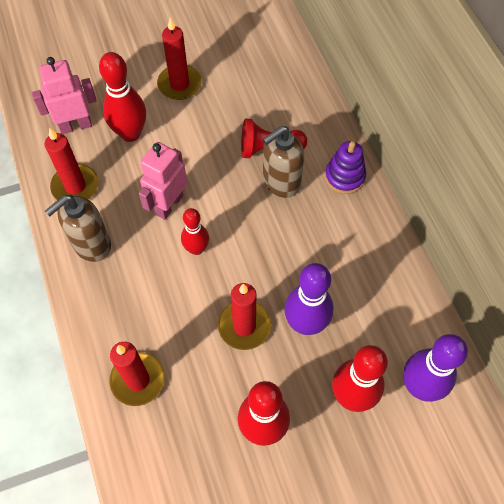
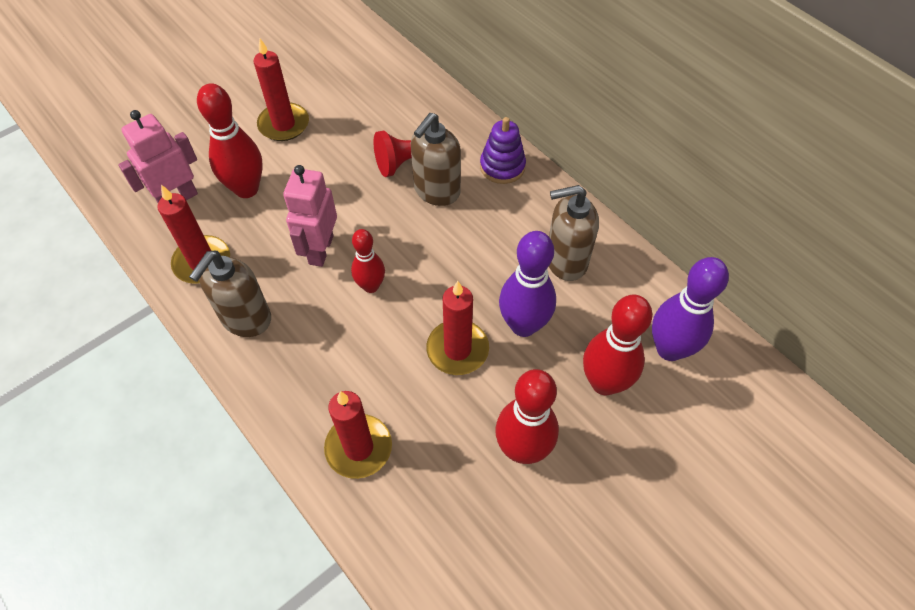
camera: 20 degrees left, 5 degrees down
none -> brown soap dispenser [549,185,599,281]

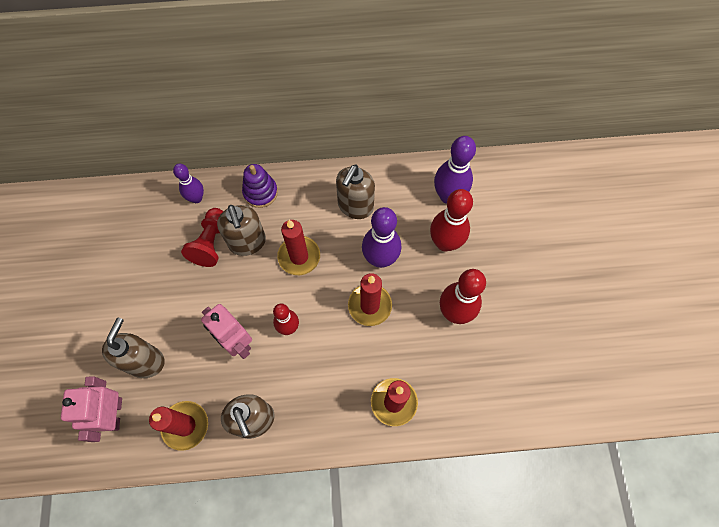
camera: 55 degrees left, 10 degrees up
red bowling pin [197,83,263,198] -> brown soap dispenser [102,318,165,378]
red candle [253,39,309,141] -> red candle moved to [277,220,320,275]
none -> purple bowling pin [173,163,204,203]

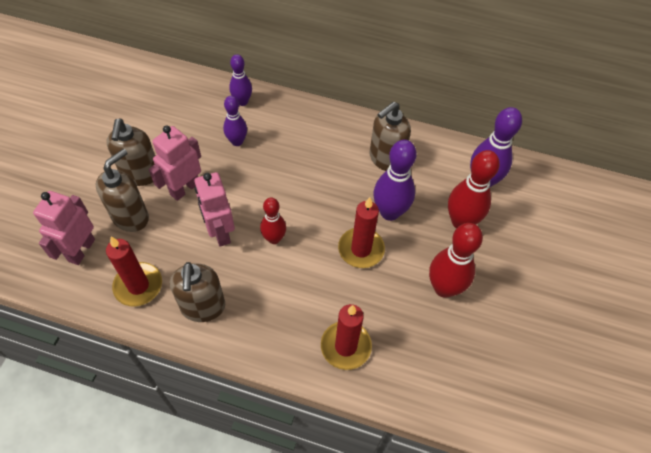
camera: 20 degrees right, 10 degrees down
red pawn [181,208,223,267] -> purple bowling pin [223,96,247,146]
brown soap dispenser [217,205,266,256] -> brown soap dispenser moved to [106,118,155,186]
purple stacking toy [242,164,278,208] -> none
red candle [277,220,320,275] -> none
none -> pink robot [149,125,201,201]

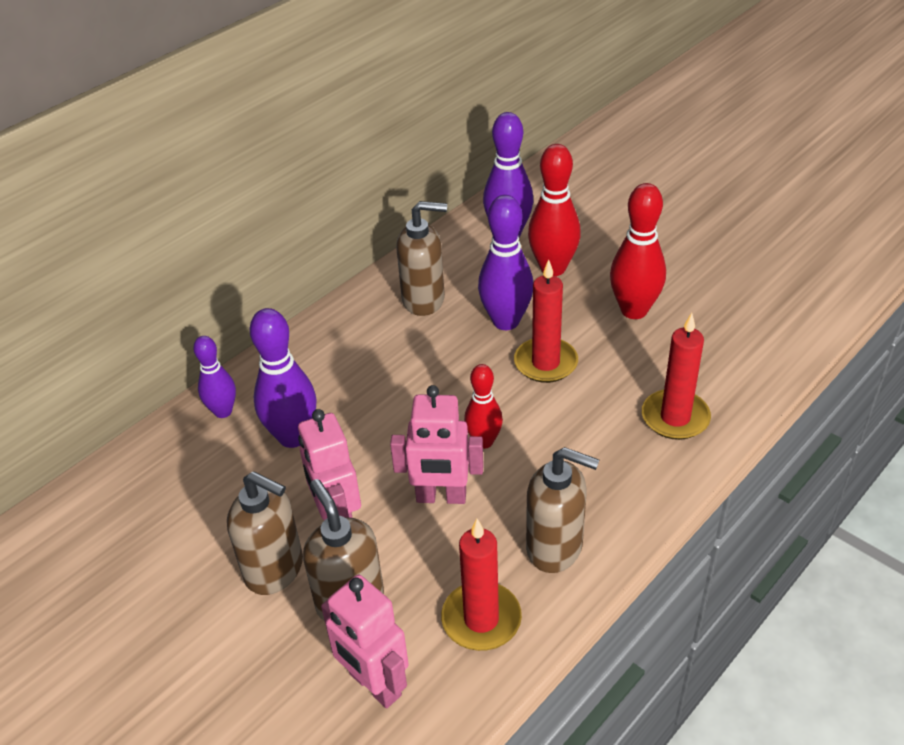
camera: 60 degrees left, 15 degrees down
purple bowling pin [223,96,247,146] -> purple bowling pin [250,308,316,448], size x1.61
brown soap dispenser [369,102,411,171] -> brown soap dispenser turned 75 degrees counterclockwise [396,201,447,316]

